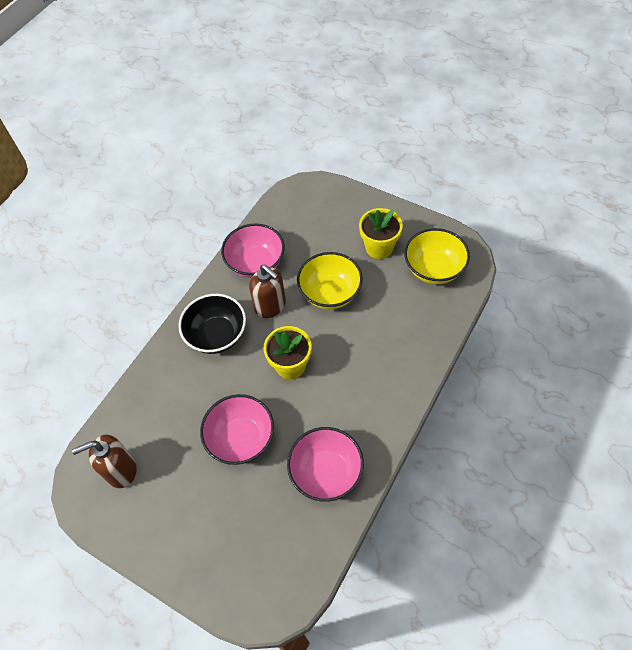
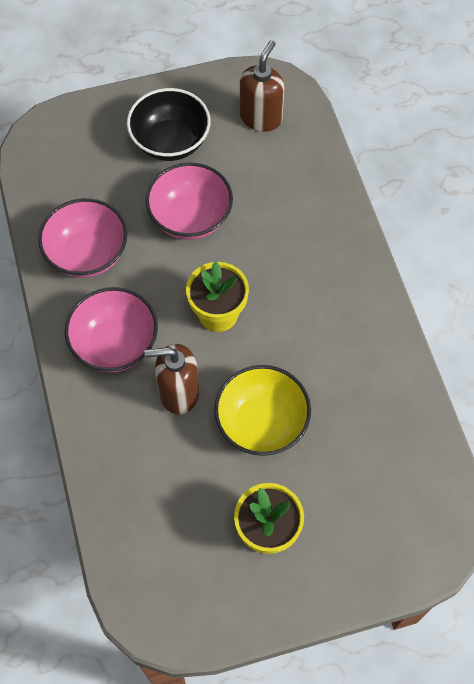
camera: 130 degrees right, 5 degrees up
black bowl [178,294,246,354] -> black bowl moved to [127,88,211,161]
pink bowl [221,223,285,278] -> pink bowl moved to [65,287,158,372]
brown soap dispenser [249,265,286,318] -> brown soap dispenser moved to [144,344,199,415]
yellow bowl [404,228,470,284] -> none

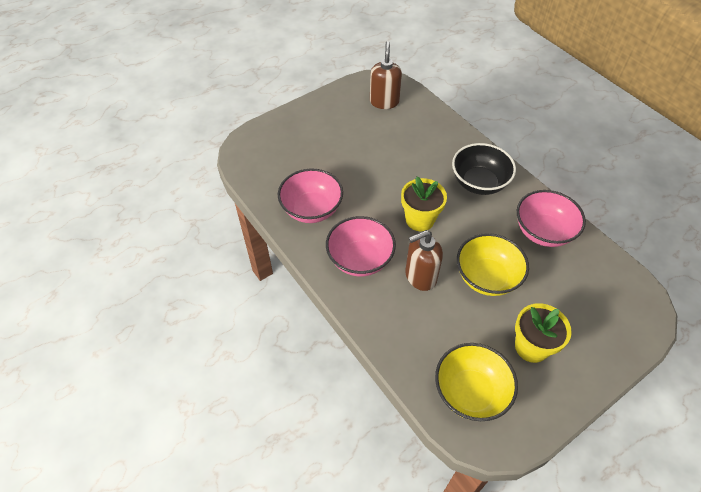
camera: 20 degrees left, 10 degrees down
black bowl [127,88,211,161] -> black bowl moved to [452,143,516,195]
pink bowl [146,163,233,240] -> pink bowl moved to [517,190,586,247]
none -> yellow bowl [435,343,518,421]

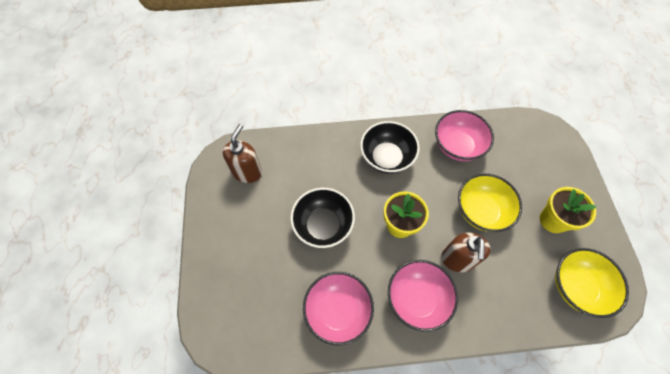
camera: 60 degrees left, 10 degrees up
brown soap dispenser [370,41,402,109] -> brown soap dispenser turned 75 degrees clockwise [223,124,262,183]
none -> black bowl [290,188,355,248]

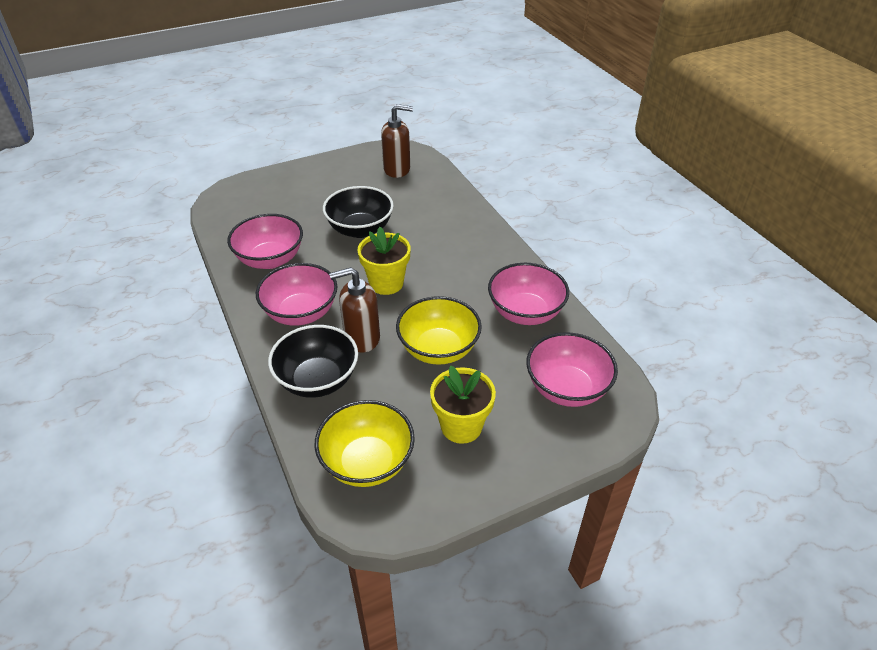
camera: 70 degrees right, 20 degrees down
black bowl [360,121,420,174] -> black bowl moved to [268,325,358,398]
none -> pink bowl [526,332,618,407]

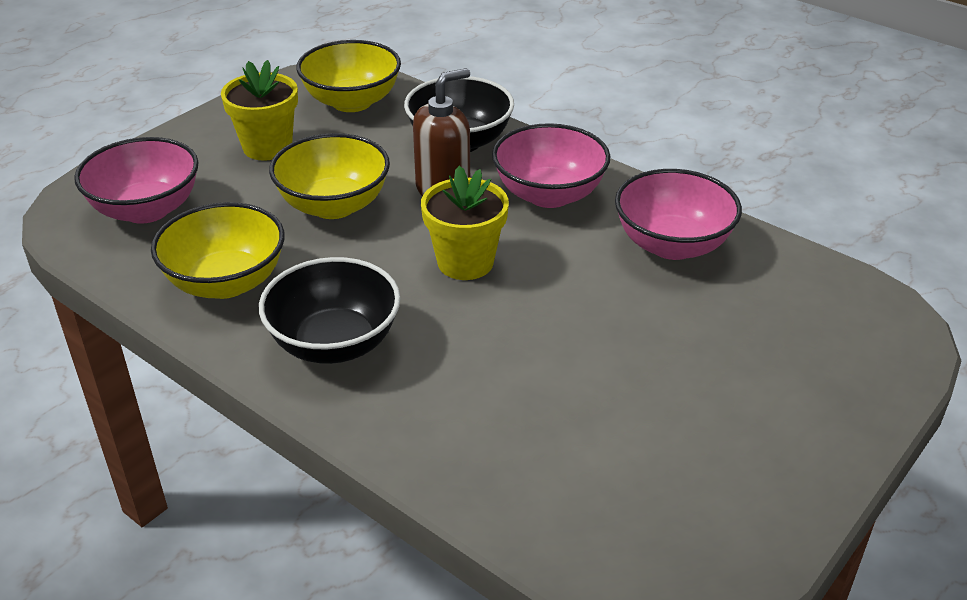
camera: 155 degrees right, 5 degrees down
black bowl [323,186,394,238] -> black bowl moved to [259,257,400,364]
brown soap dispenser [381,104,413,178] -> none
pink bowl [488,263,569,325] -> yellow bowl [151,202,285,299]

